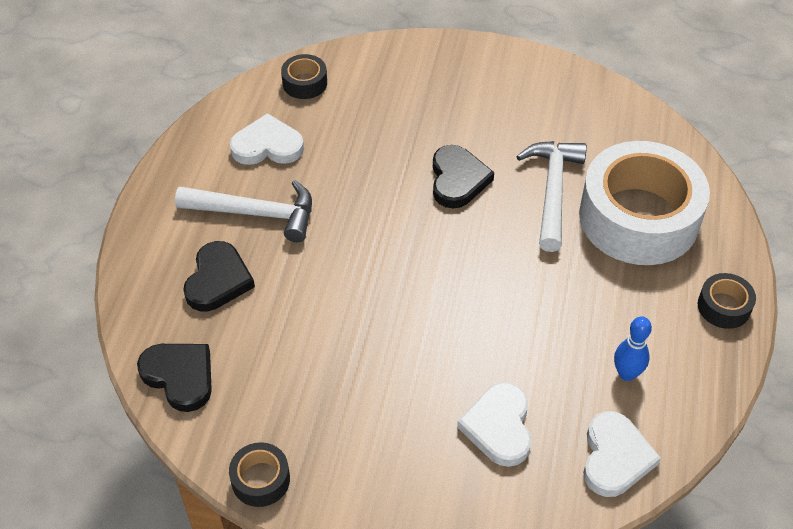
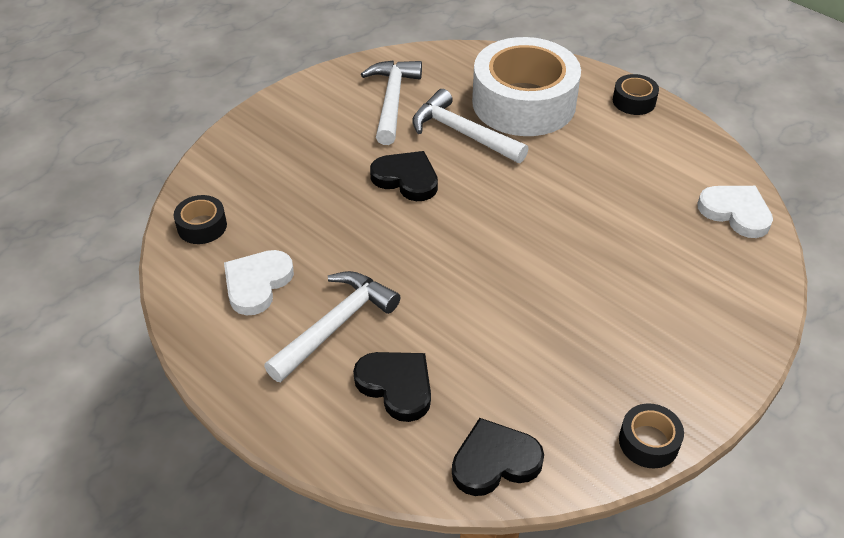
camera: 60 degrees left, 5 degrees down
white heart [457,382,532,467] -> none
blue bowling pin [614,316,652,381] -> none
none -> white hammer [361,60,422,145]

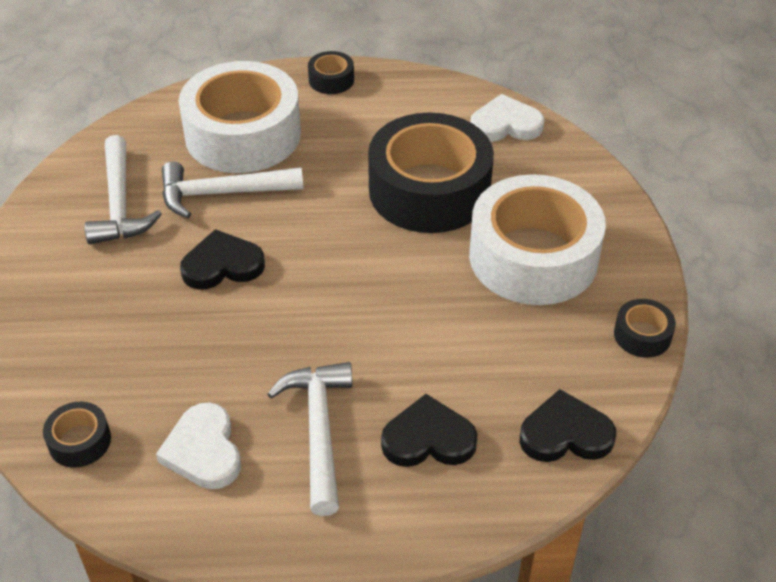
camera: 45 degrees left, 0 degrees up
white hammer [361,60,422,145] -> white hammer turned 150 degrees counterclockwise [85,135,162,245]
black heart [452,418,544,496] -> black heart turned 60 degrees clockwise [519,389,616,462]
none -> black tape [368,113,494,233]
none -> white tape [469,174,606,305]

